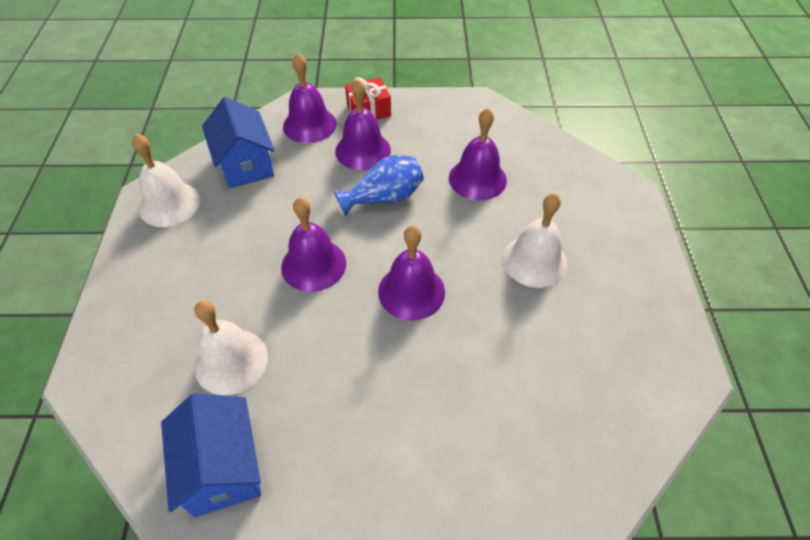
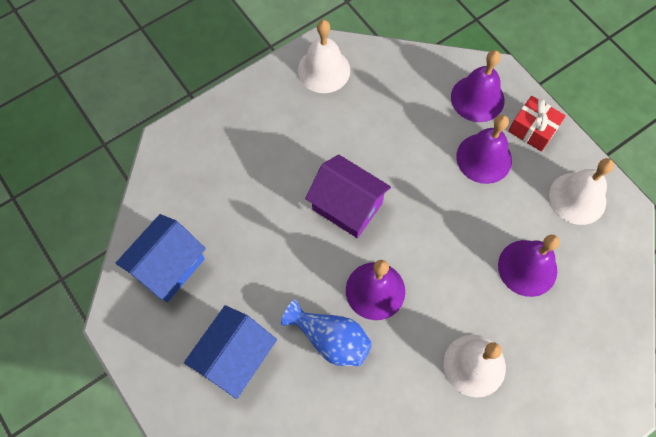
camera: 55 degrees right, 15 degrees up
white bell [194,300,268,395] -> white bell moved to [549,158,614,225]
blue house [202,97,275,189] -> blue house moved to [184,305,277,399]
purple bell [281,197,346,292] -> purple house [305,154,391,238]
blue vase [334,155,424,216] -> blue vase moved to [281,299,372,366]

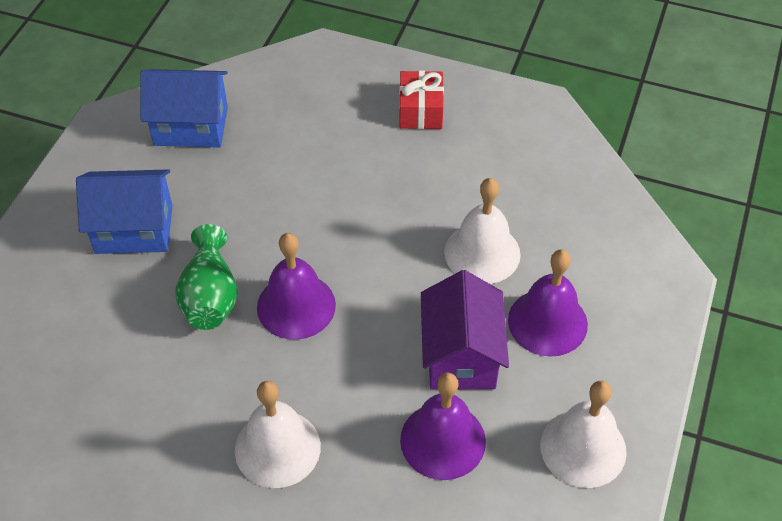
camera: 55 degrees right, 15 degrees down
blue vase [281,299,372,366] -> green vase [175,224,238,330]
white bell [298,20,350,93] -> white bell moved to [444,178,521,284]
purple house [305,154,391,238] -> purple house moved to [421,270,509,390]
purple bell [451,50,504,122] -> none
red gift [508,96,566,152] -> red gift moved to [399,71,444,129]

